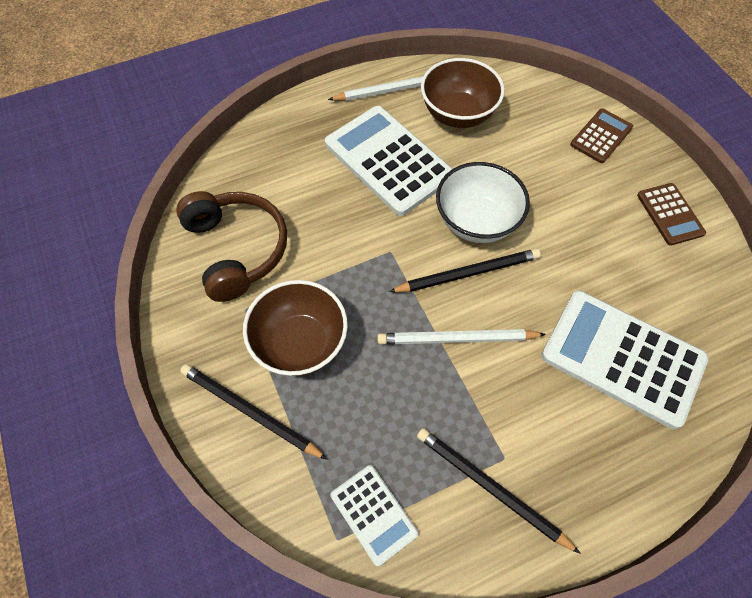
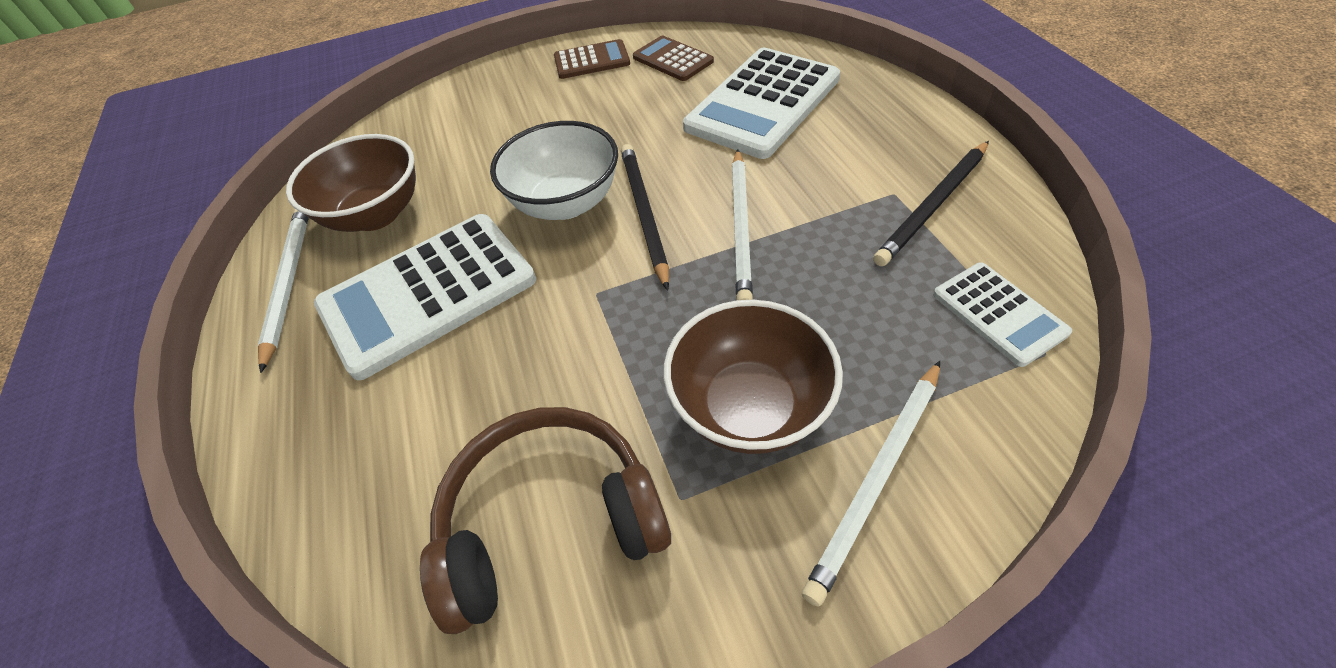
camera: 80 degrees left, 10 degrees down
black pencil [180,364,328,460] -> white pencil [802,361,940,607]
white calculator [330,465,418,566] -> white calculator turned 90 degrees clockwise [933,262,1072,367]
brown calculator [570,108,633,163] -> brown calculator moved to [633,36,714,81]

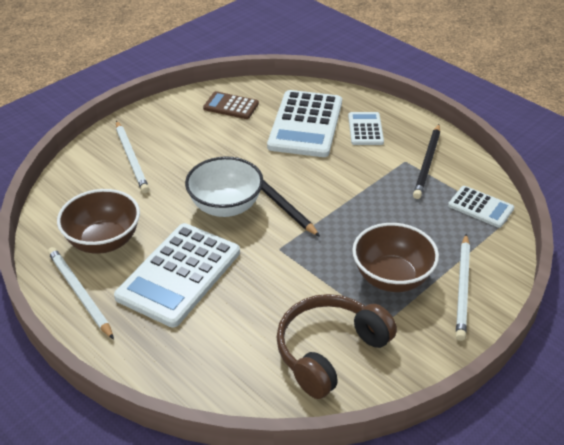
camera: 30 degrees left, 10 degrees down
brown calculator [554,39,630,79] -> none
white pencil [732,149,753,301] -> white pencil moved to [116,121,149,193]
none -> white calculator [348,112,384,145]

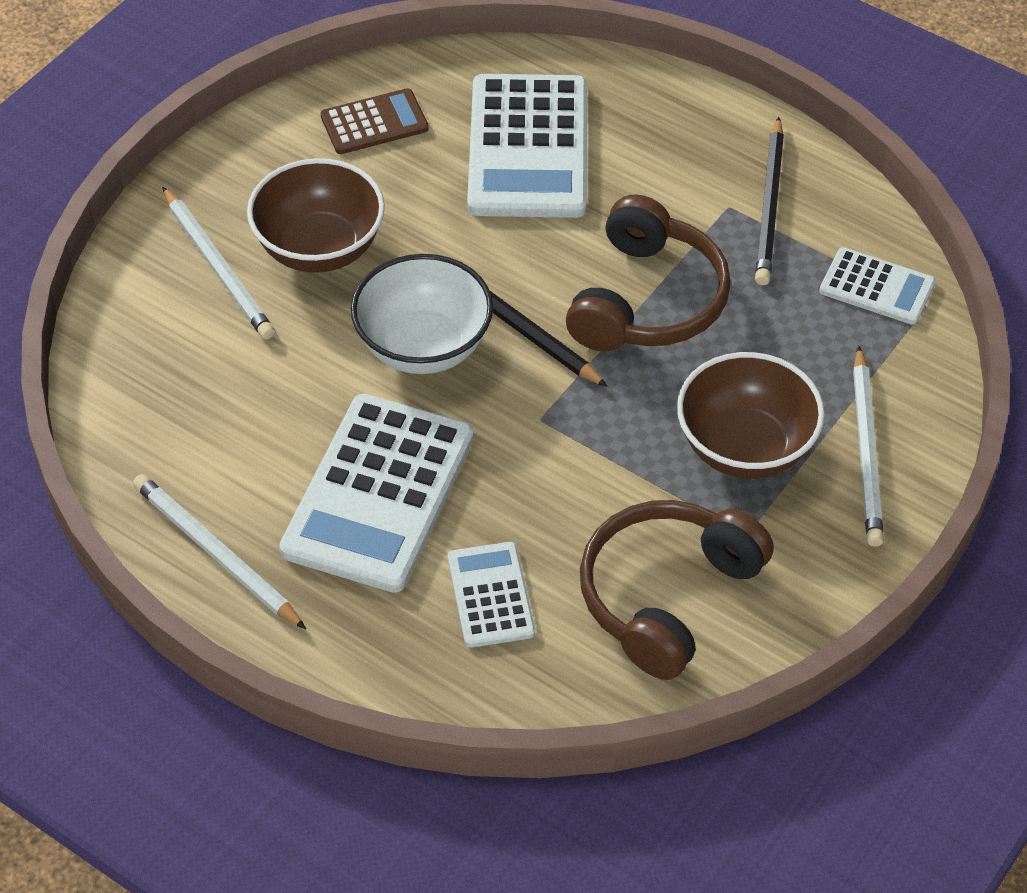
camera: 10 degrees left, 10 degrees up
brown bowl [57,189,140,254] -> brown bowl moved to [247,158,385,273]
brown calculator [203,91,259,119] -> brown calculator turned 150 degrees clockwise [321,88,429,154]
white calculator [348,112,384,145] -> white calculator moved to [448,542,535,648]
none -> brown headphones [566,194,731,351]

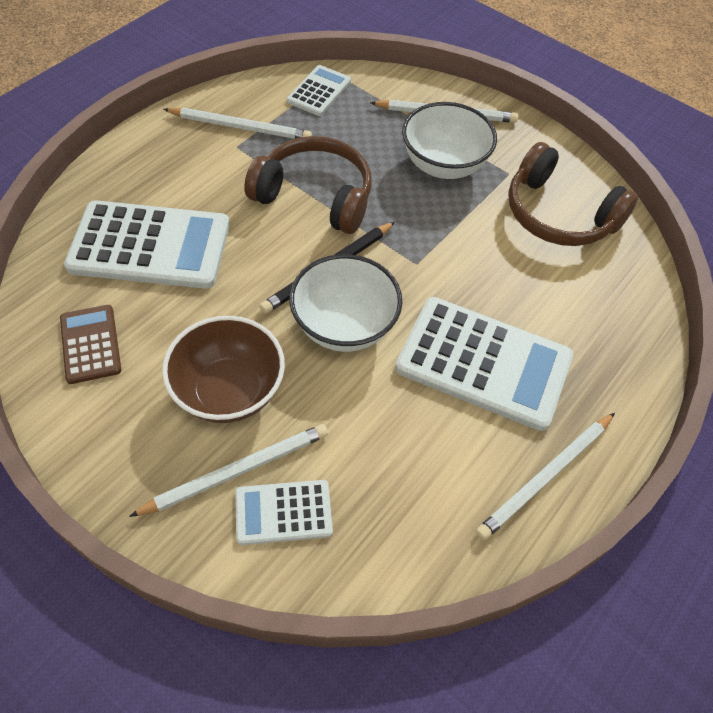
camera: 90 degrees left, 5 degrees up
white calculator [448,542,535,648] -> white calculator moved to [235,480,333,545]
brown bowl [677,352,825,479] -> white bowl [402,102,497,179]
black pencil [755,117,784,285] -> white pencil [163,107,312,139]

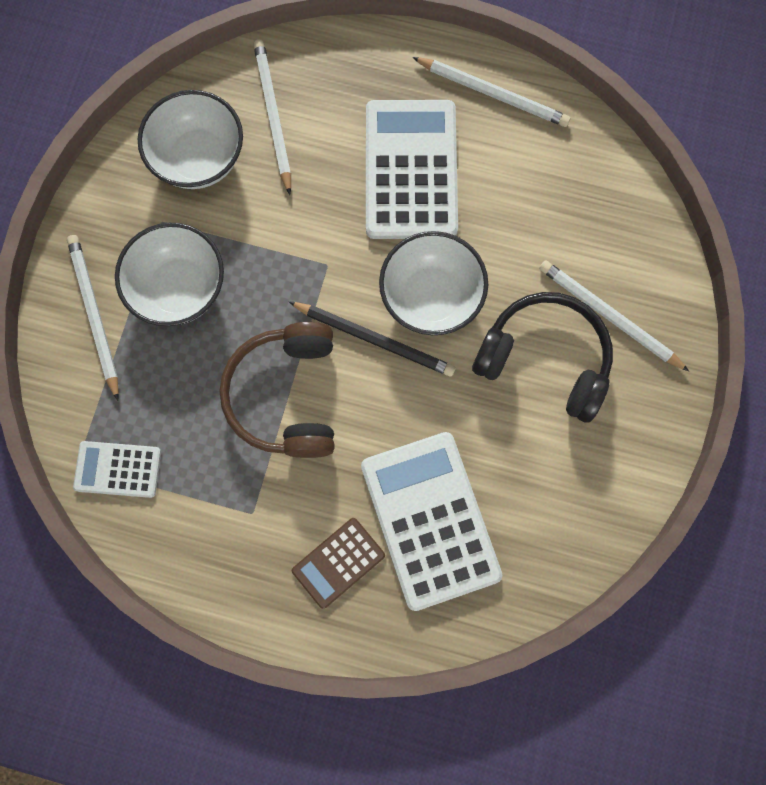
camera: 110 degrees left, 20 degrees up
brown calculator [60,305,121,384] -> brown calculator moved to [292,518,385,609]
brown bowl [162,316,285,423] -> black headphones [472,292,613,423]
white pencil [163,107,312,139] -> white pencil moved to [253,39,291,195]
white calculator [235,480,333,545] -> none
brown headphones [508,142,638,246] -> white bowl [138,90,243,189]

